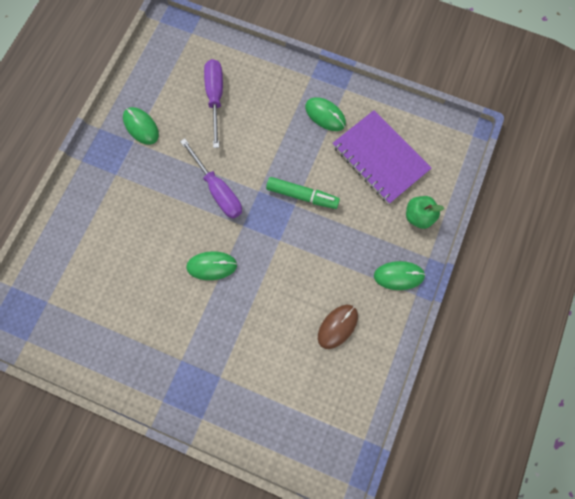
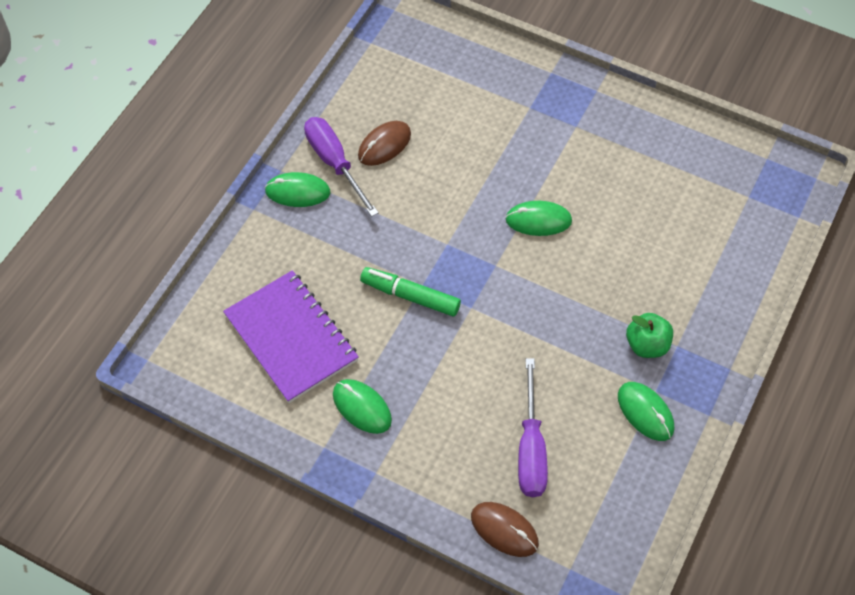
camera: 175 degrees left, 15 degrees down
purple screwdriver [180,138,242,219] -> purple screwdriver moved to [304,117,379,217]
green apple [406,196,444,229] -> green apple moved to [626,313,673,358]
none -> brown mouse [471,502,539,557]

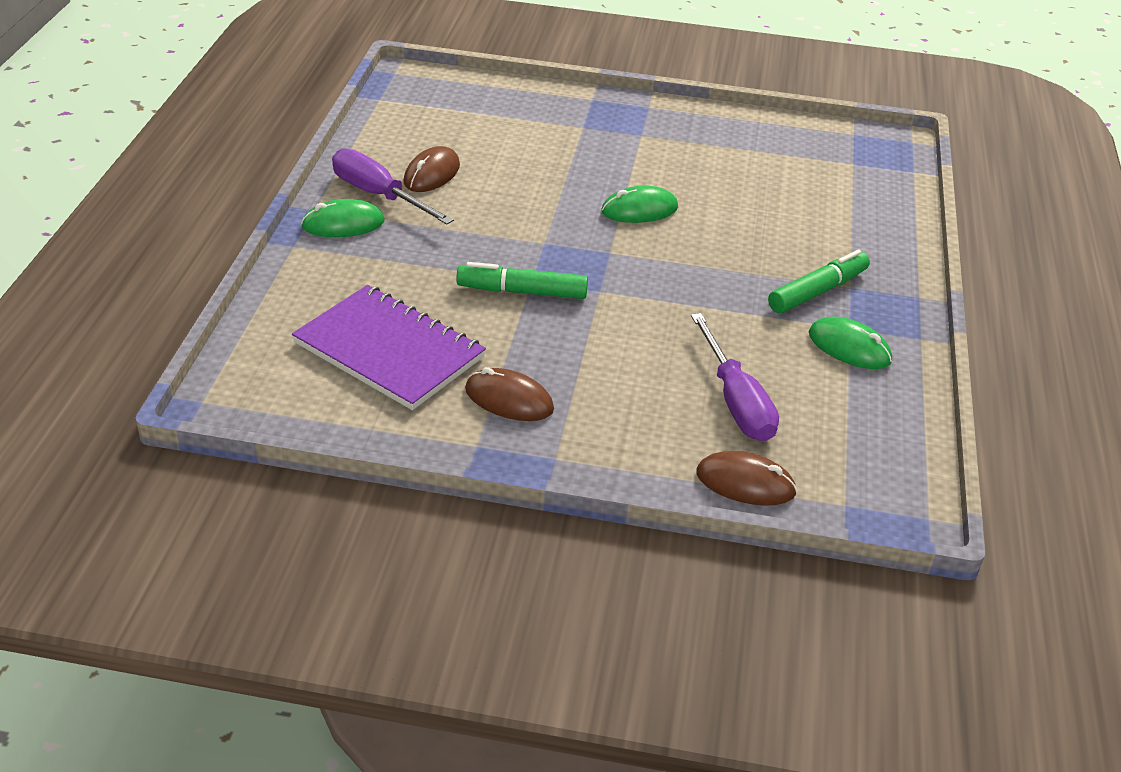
camera: 20 degrees left, 20 degrees down
green mouse [333,379,392,434] -> brown mouse [465,367,554,421]
green apple [626,313,673,358] -> green marker [768,250,870,313]

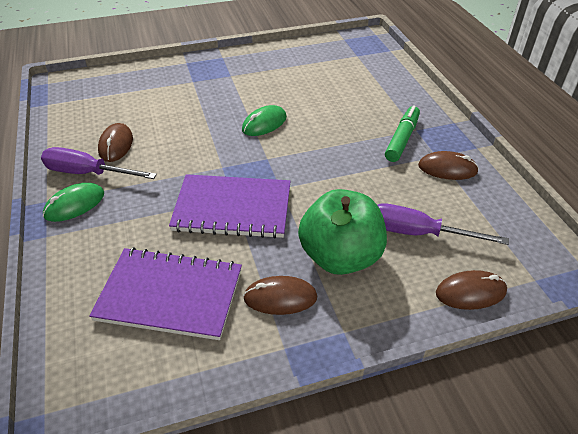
camera: 25 degrees left, 5 degrees up
green marker [456,262,588,299] -> purple notebook [169,174,291,239]
purple screwdriver [691,313,779,442] -> purple screwdriver turned 150 degrees clockwise [377,203,509,245]
green mouse [809,317,892,369] -> brown mouse [418,151,479,180]
none -> green apple [298,189,387,275]

